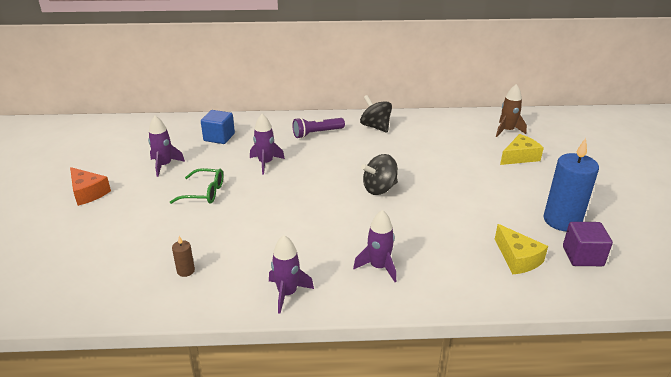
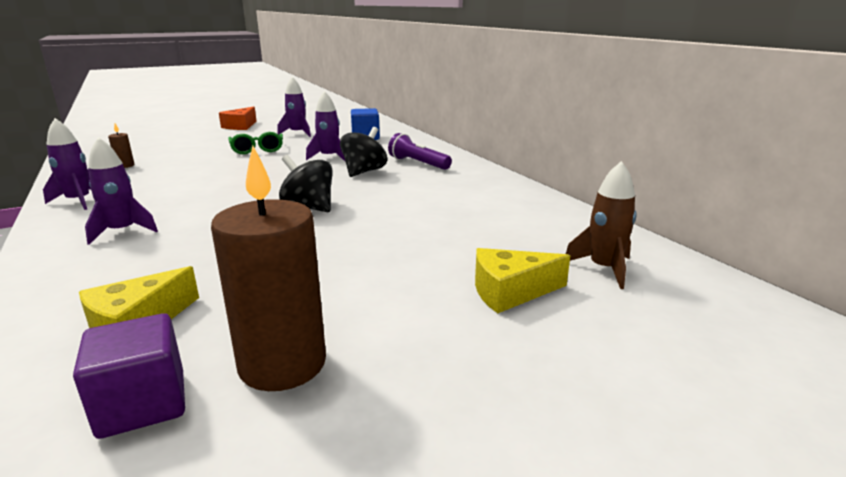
camera: 65 degrees right, 10 degrees down
black spinning top [360,95,392,133] -> black spinning top moved to [340,127,387,177]
yellow cheese [500,134,544,165] -> yellow cheese turned 135 degrees clockwise [475,248,570,313]
blue candle [544,138,599,231] -> brown candle [211,146,326,391]

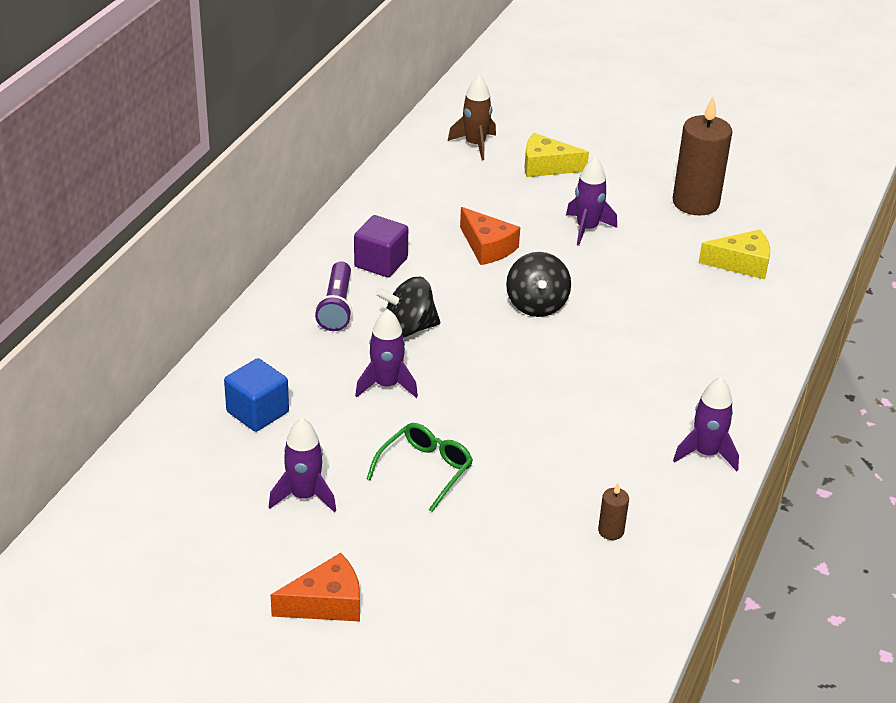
camera: 130 degrees left, 15 degrees up
purple cube [73,313,185,439] -> purple cube moved to [354,215,408,278]
purple rocket [85,137,158,245] -> purple rocket moved to [566,157,617,246]
yellow cheese [475,248,570,313] -> yellow cheese turned 150 degrees clockwise [525,133,589,177]
none -> orange cheese [460,207,520,265]

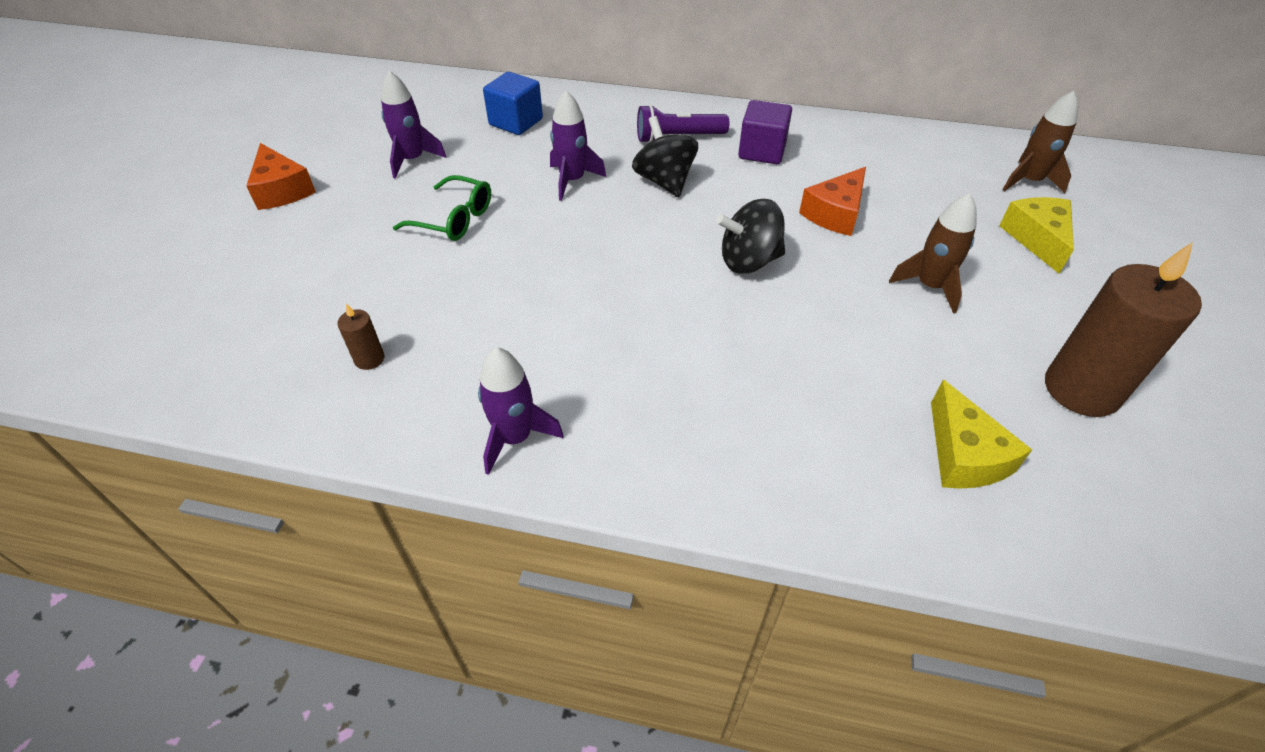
camera: 80 degrees right, 10 degrees up
purple rocket [566,157,617,246] -> brown rocket [889,193,977,313]

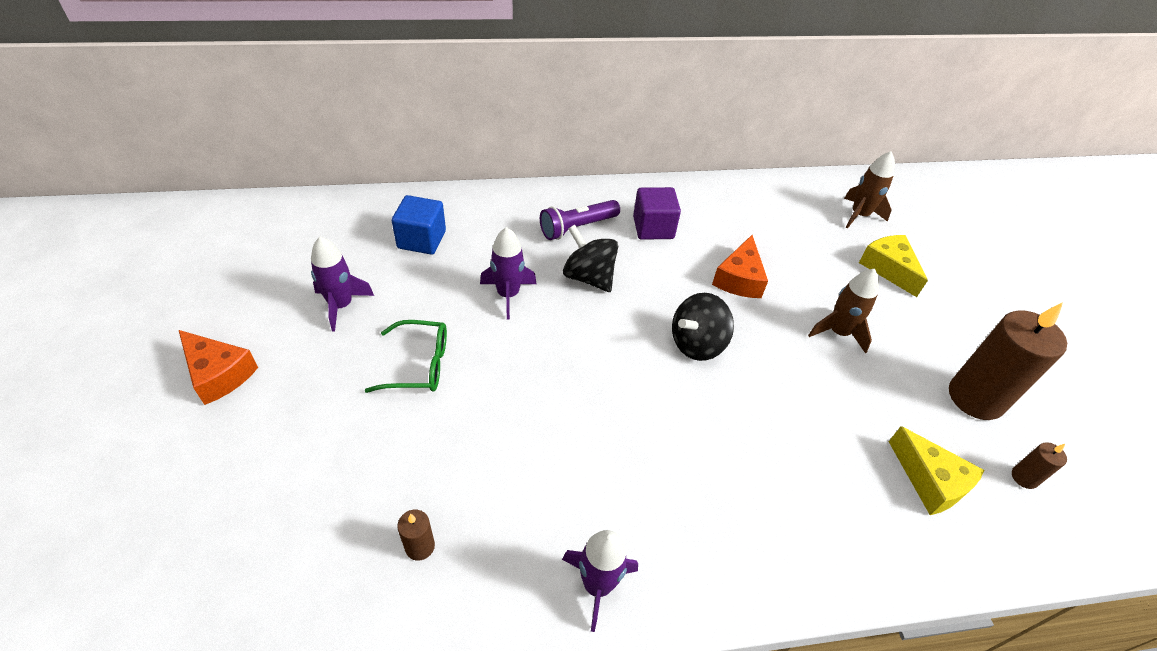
camera: 25 degrees left, 0 degrees up
none -> brown candle [1012,442,1067,489]

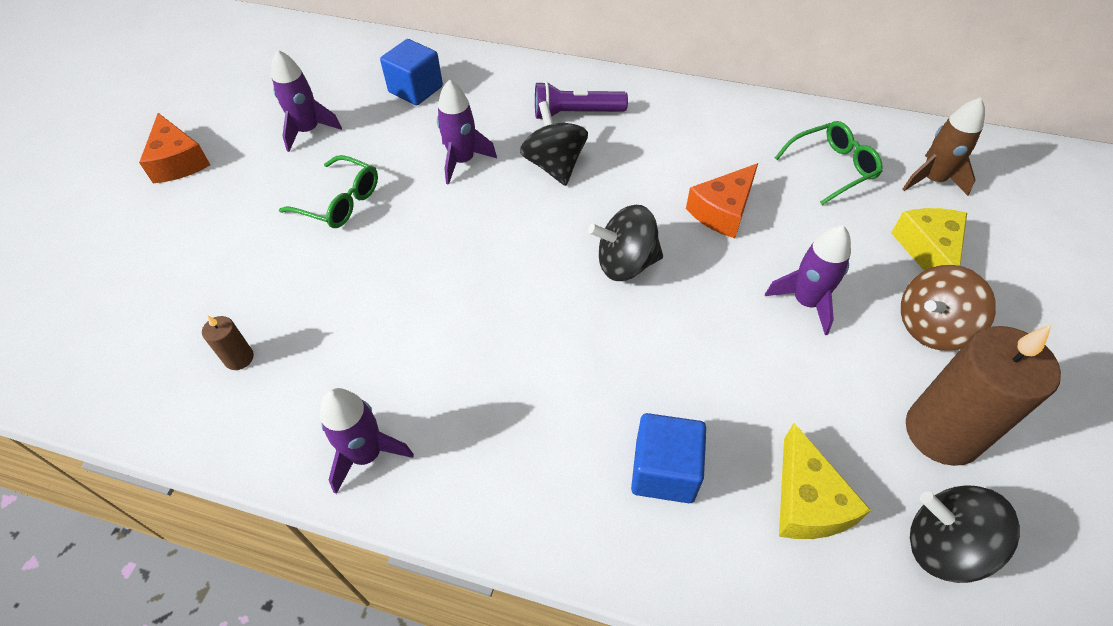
camera: 30 degrees right, 5 degrees up
purple cube [633,187,681,240] -> none
brown rocket [808,268,879,354] -> purple rocket [765,225,851,335]
brown candle [1012,442,1067,489] -> black spinning top [910,485,1020,583]
none -> blue cube [631,413,706,503]
none -> green glasses [775,121,883,205]
none -> brown spinning top [901,265,996,351]

